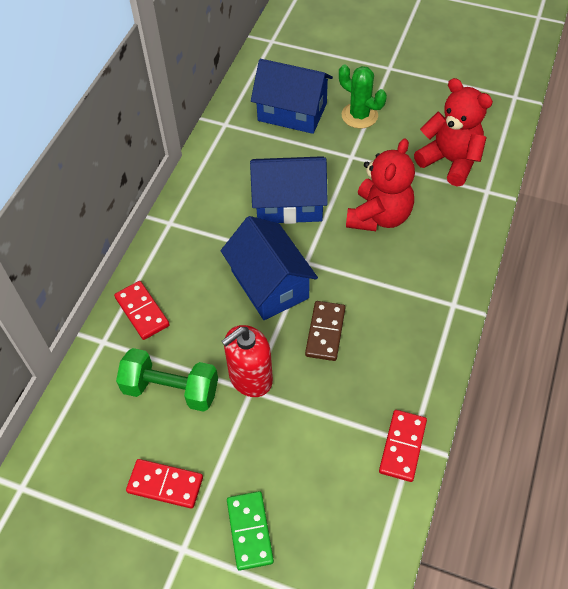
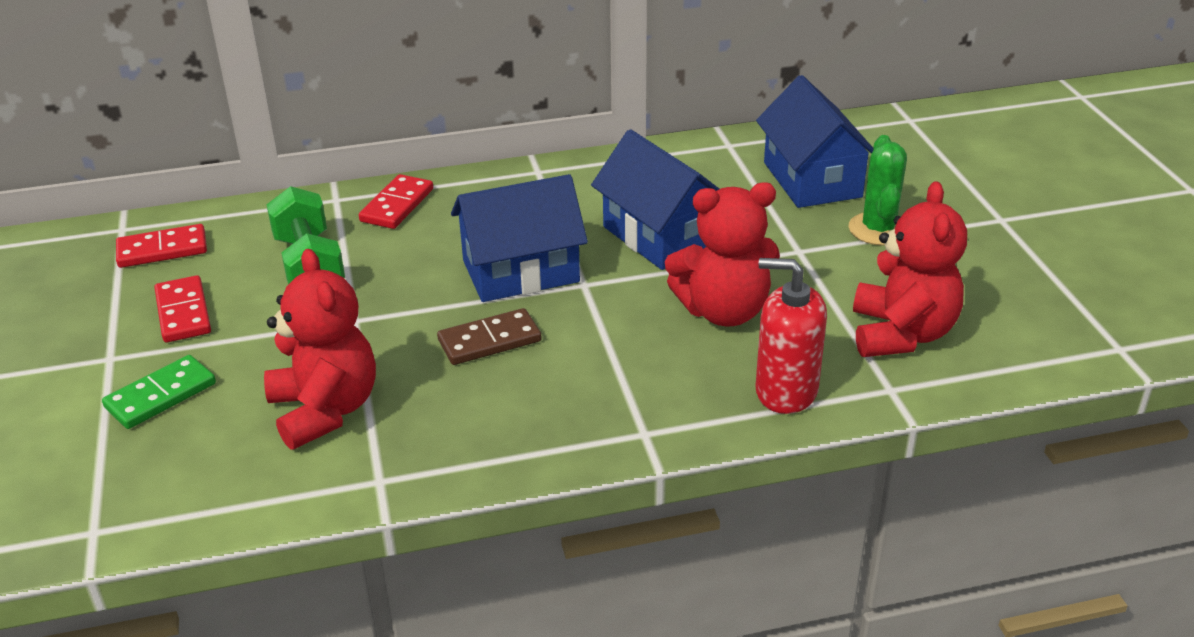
camera: 55 degrees right, 20 degrees down
blue house [221,216,318,320] -> blue house turned 45 degrees clockwise [451,174,588,302]
red soap dispenser [222,325,273,397] -> red soap dispenser moved to [755,258,827,414]
red domino [379,410,427,482] -> red domino moved to [116,224,207,268]
none -> red teddy bear [264,249,376,450]

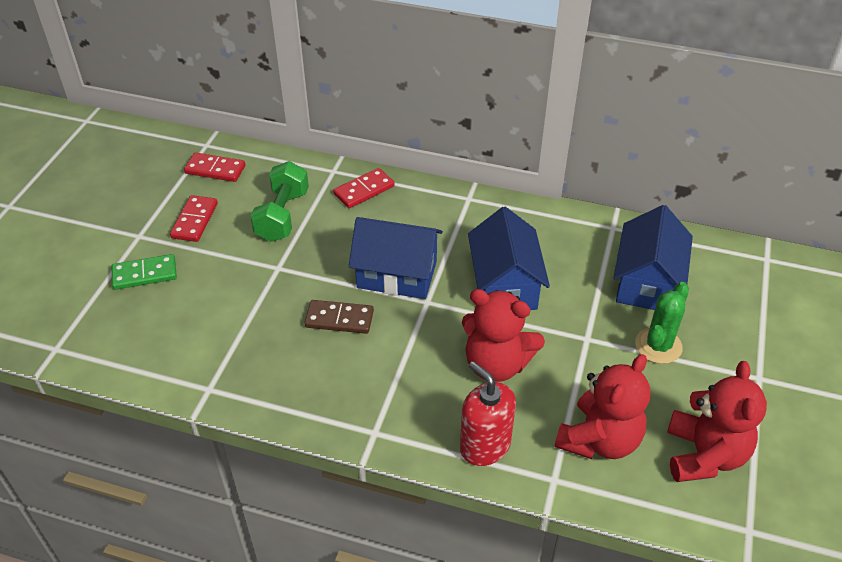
camera: 30 degrees right, 10 degrees up
red teddy bear [264,249,376,450] -> red teddy bear moved to [667,361,767,482]

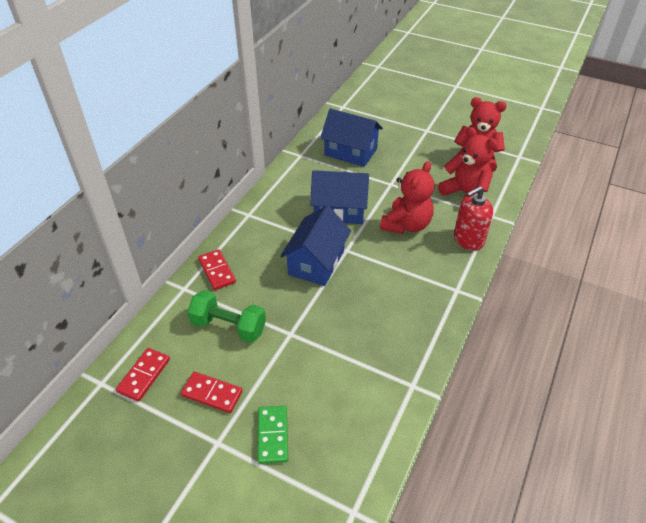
camera: 80 degrees left, 0 degrees up
brown domino [304,300,374,334] -> none
green cactus [635,282,689,364] -> none

